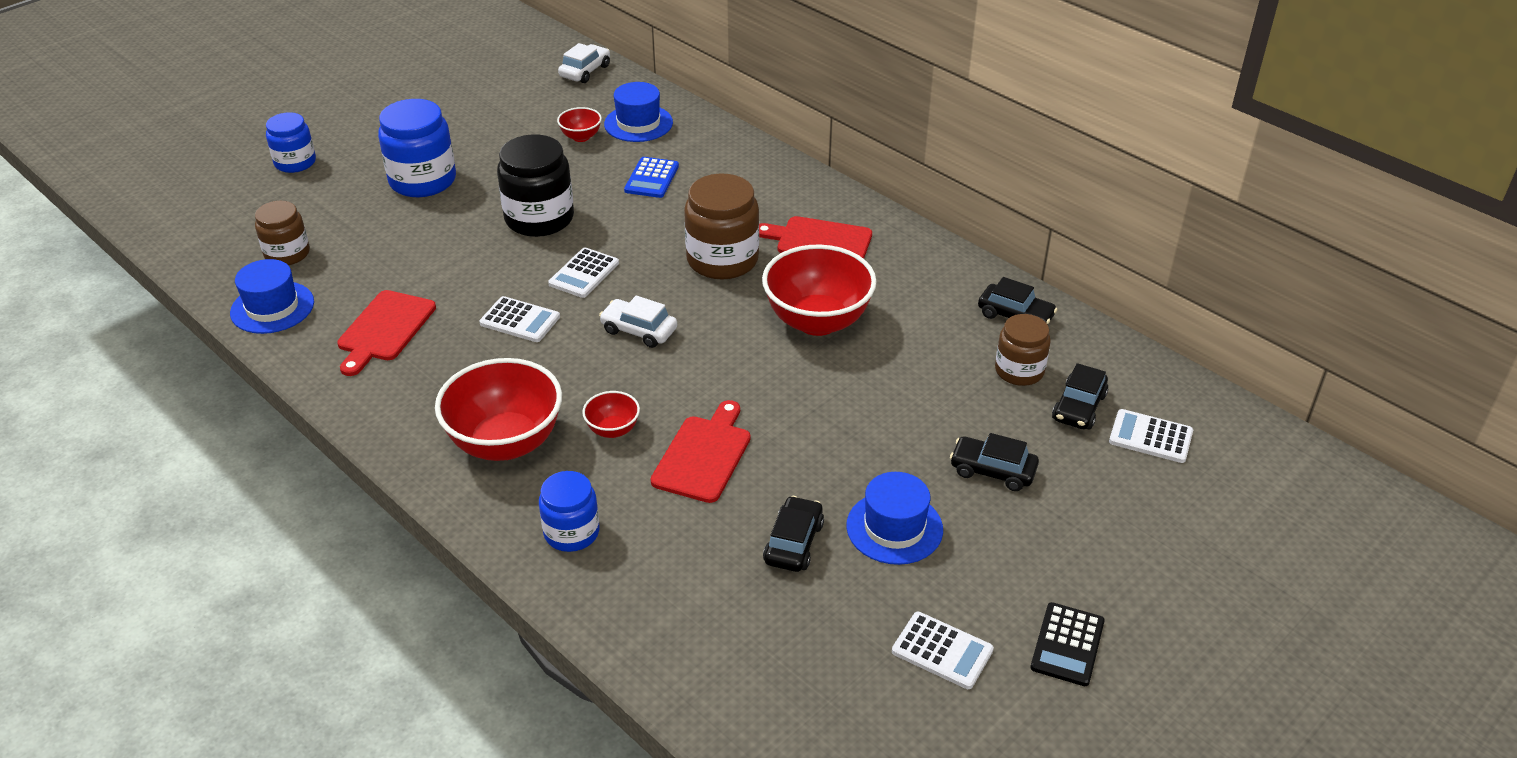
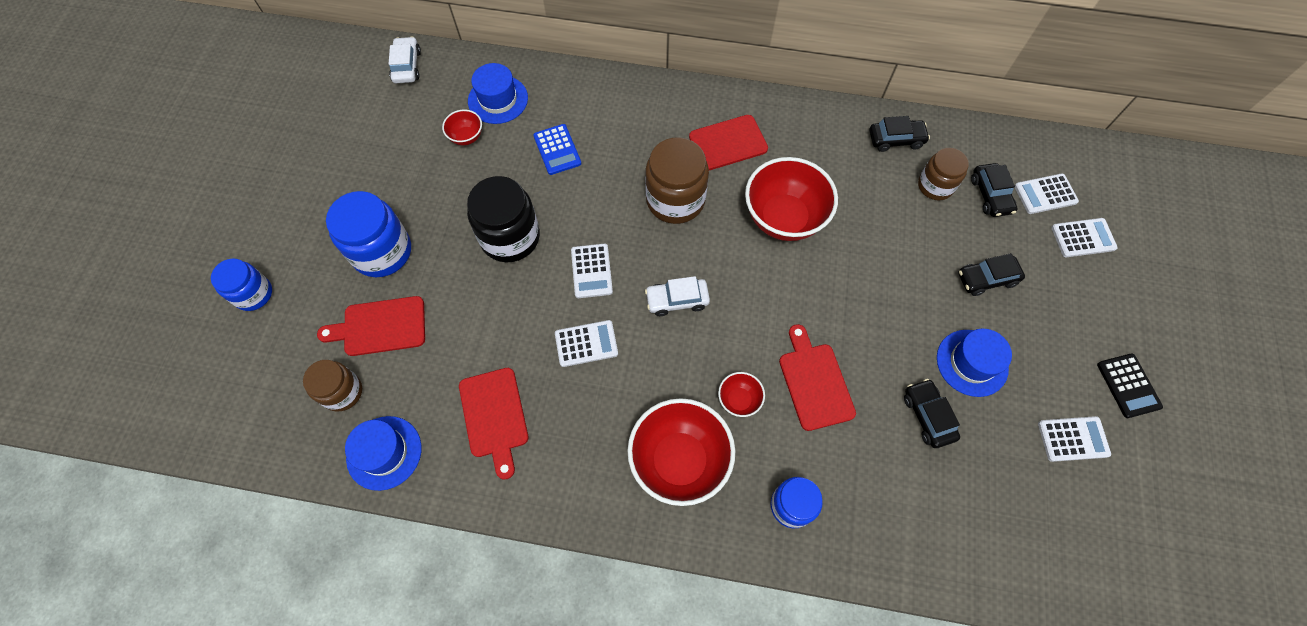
camera: 35 degrees left, 25 degrees up
none -> red cutting board [317,296,425,356]
none -> white calculator [1051,218,1118,257]

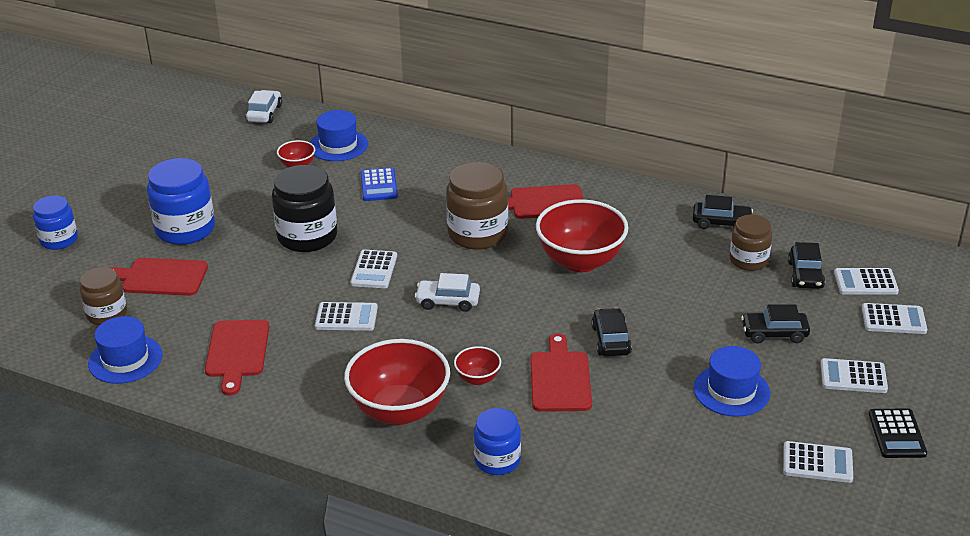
camera: 15 degrees right, 30 degrees down
black car [904,379,960,448] -> black car moved to [592,308,632,356]
none -> white calculator [820,358,888,393]

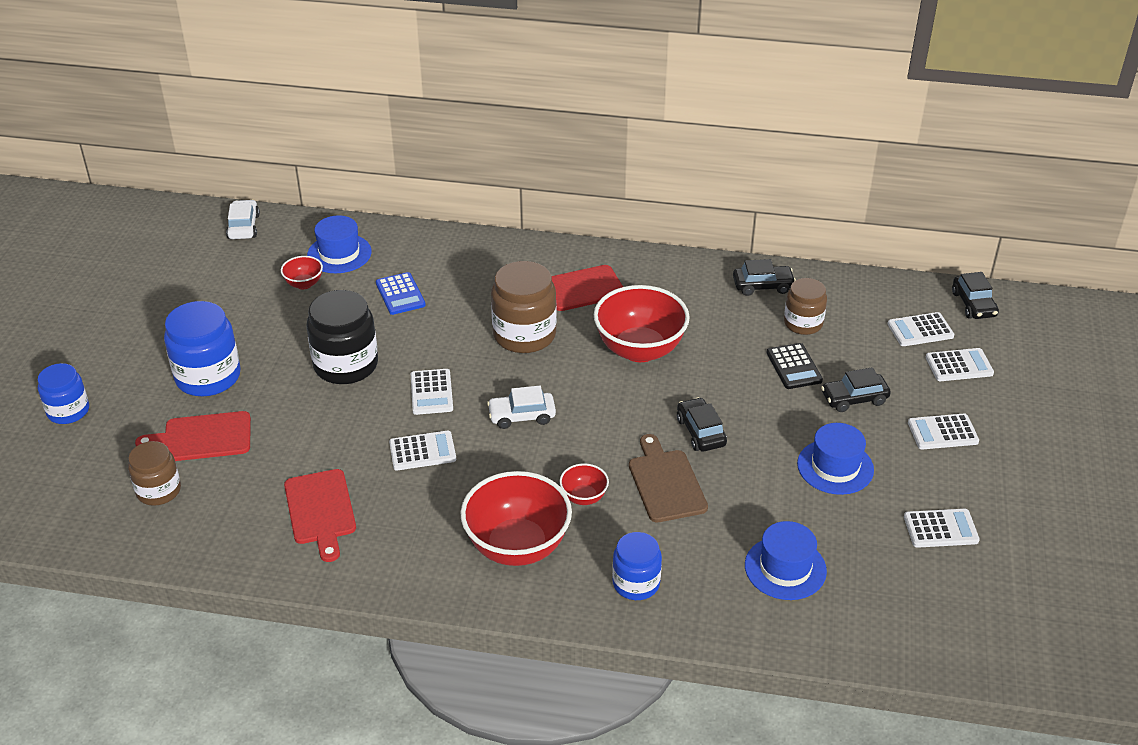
camera: 15 degrees left, 5 degrees up
blue hat [88,316,163,384] -> blue hat moved to [745,521,827,600]
red cutting board [530,334,592,412] -> brown cutting board [629,434,708,522]
black car [788,242,825,289] -> black car moved to [952,272,999,319]
black calculator [869,408,927,458] -> black calculator moved to [766,343,823,389]

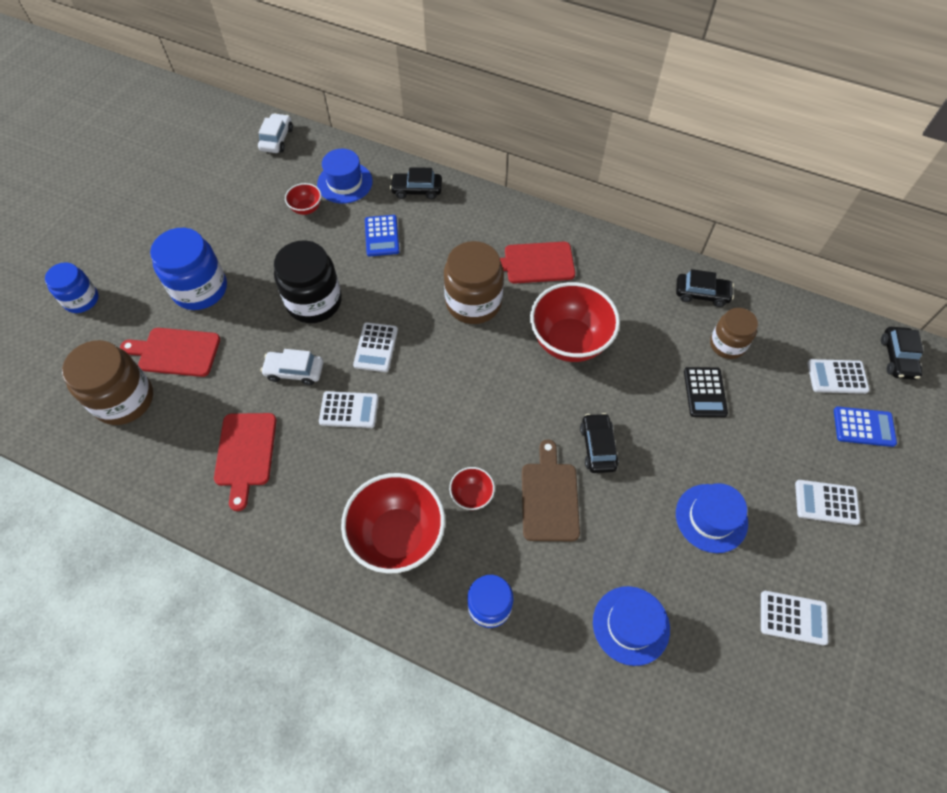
camera: 15 degrees right, 20 degrees up
brown jar [128,441,181,506] -> brown jar [62,340,153,425], size x1.60
white car [487,386,556,429] -> white car moved to [261,349,323,385]
black car [821,367,891,412] -> black car moved to [390,167,442,199]
white calculator [926,348,994,381] -> blue calculator [834,407,897,447]

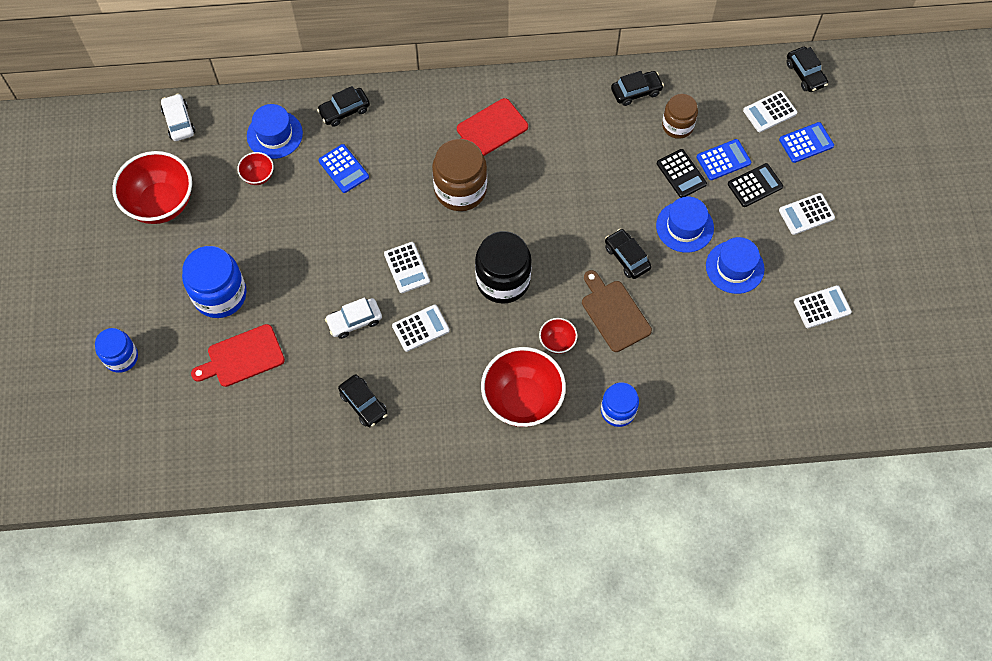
camera: 30 degrees left, 5 degrees up
brown jar [62,340,153,425] -> none
red cutting board [214,413,277,511] -> black car [338,374,388,427]
black jar [274,240,342,323] -> black jar moved to [475,231,532,304]
red bowl [530,282,620,362] -> red bowl moved to [112,151,192,224]
blue hat [593,586,670,666] -> blue hat moved to [656,197,714,253]
none -> blue calculator [696,139,751,180]
none -> black calculator [728,163,783,207]

